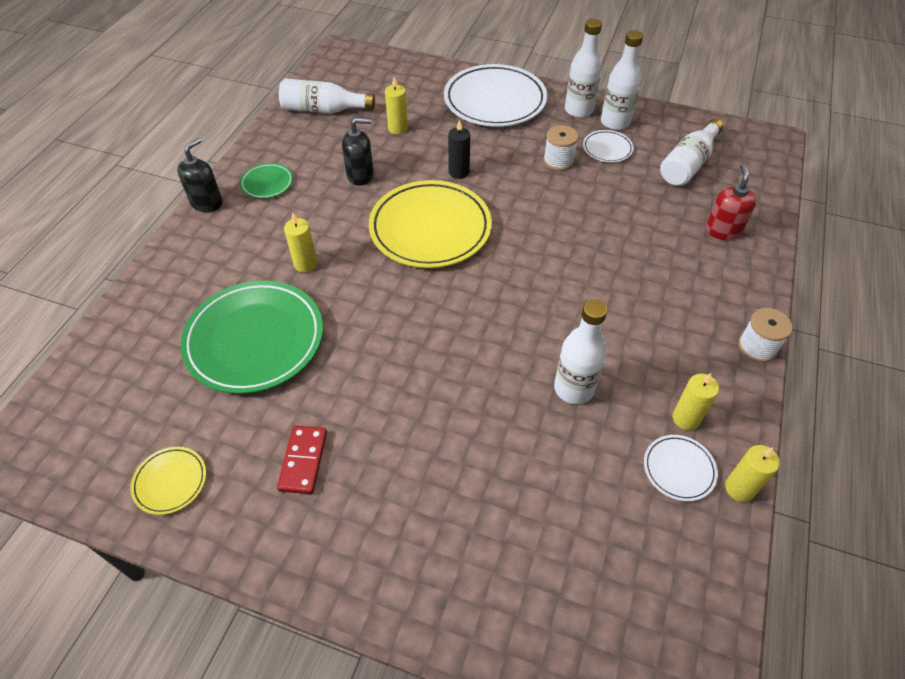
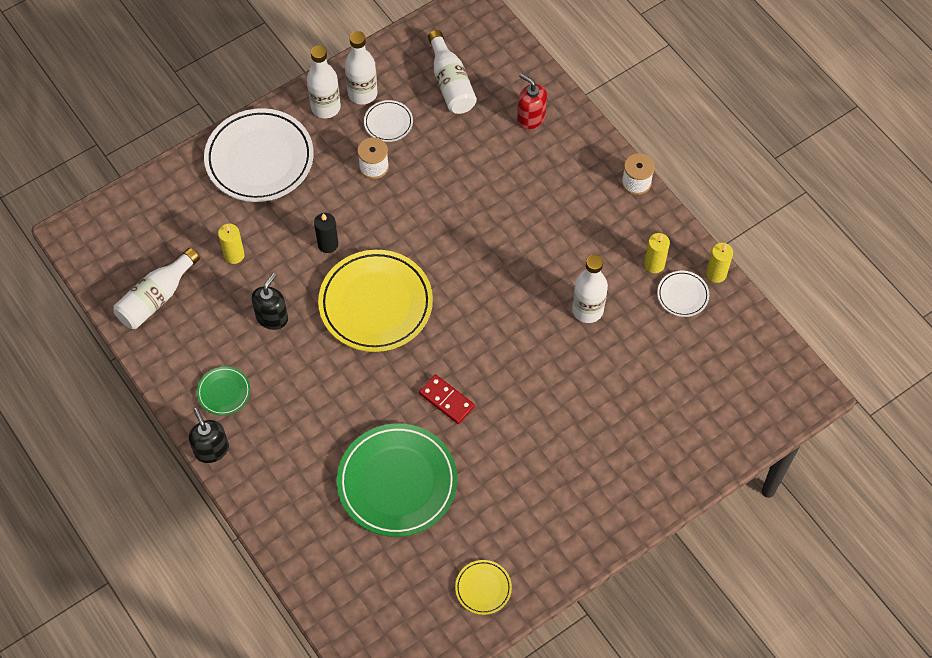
camera: 55 degrees left, 10 degrees up
red domino [277,425,327,494] -> red domino moved to [419,374,475,424]
yellow candle [284,213,317,273] -> none

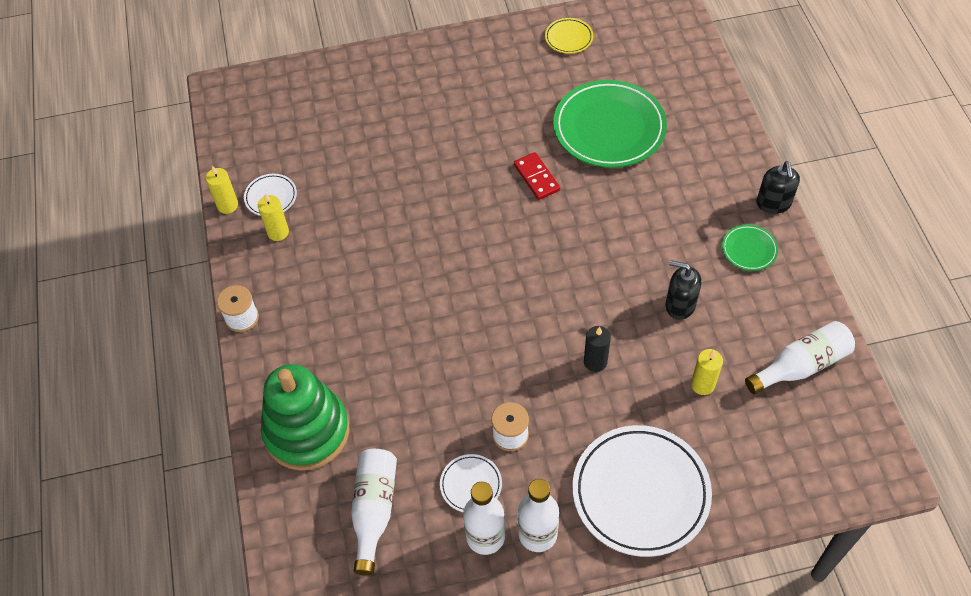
camera: 155 degrees left, 5 degrees down
black soap dispenser [252,273,288,330] -> black soap dispenser turned 60 degrees clockwise [666,260,701,320]
yellow plate [318,250,433,352] -> none
red soap dispenser [517,73,547,129] -> green stacking toy [261,364,349,471]
white bottle [572,255,608,323] -> none

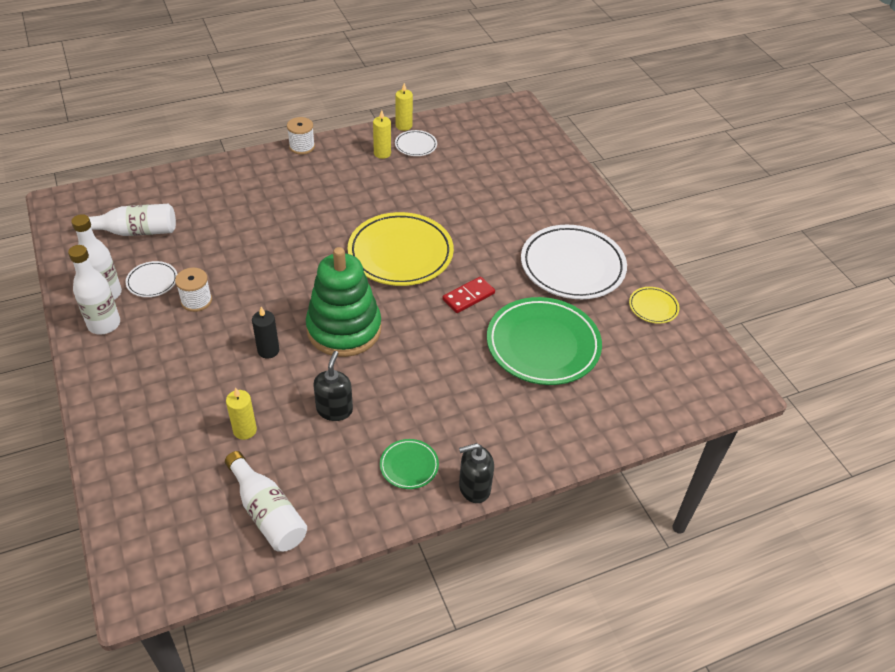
camera: 75 degrees right, 10 degrees down
green stacking toy [261,364,349,471] -> green stacking toy moved to [306,247,381,357]
white plate [572,425,712,557] -> white plate moved to [521,225,627,299]
none -> yellow plate [348,212,454,286]

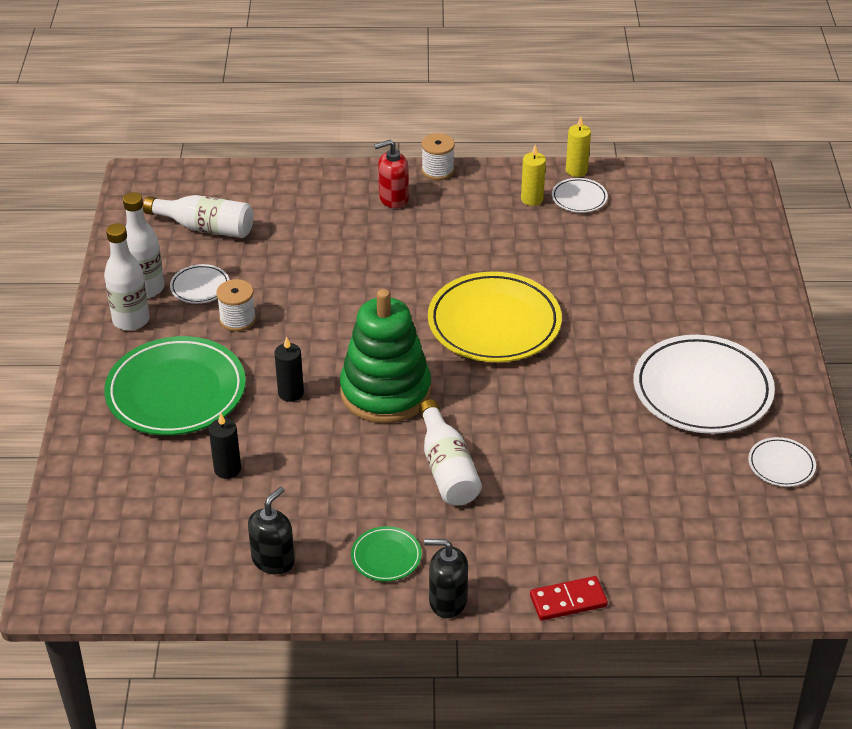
camera: 25 degrees right, 5 degrees down
white bottle [225,451,307,552] -> white bottle moved to [419,399,482,505]
yellow candle [226,388,257,440] -> black candle [209,413,241,479]
black soap dispenser [313,351,353,421] -> black soap dispenser moved to [248,487,295,575]
red domino [443,276,495,313] -> red domino moved to [530,576,608,621]
green plate [487,297,602,385] -> green plate moved to [104,336,246,435]
yellow plate [629,287,680,324] -> white plate [748,437,816,487]
none -> red soap dispenser [374,140,409,208]

